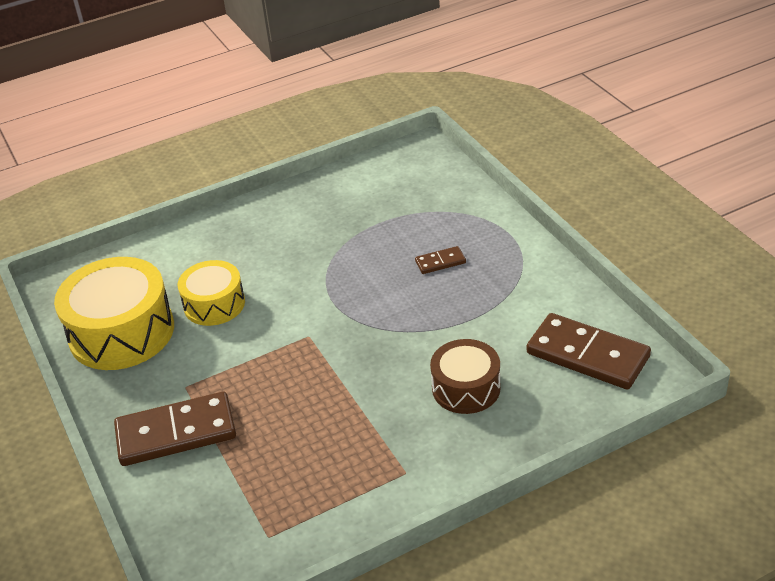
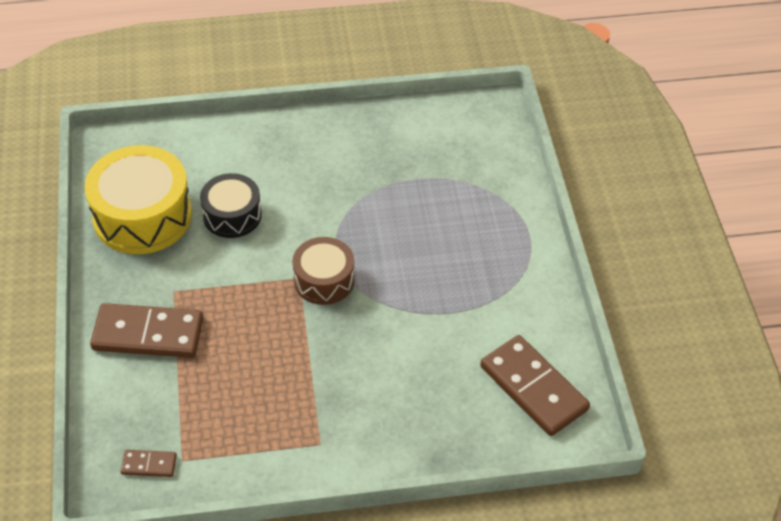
camera: 15 degrees right, 10 degrees up
yellow drum [178,260,245,326] -> black drum [200,173,262,238]
brown domino [415,246,466,274] -> brown domino moved to [121,450,177,477]
brown drum [430,339,501,414] -> brown drum moved to [292,237,355,305]

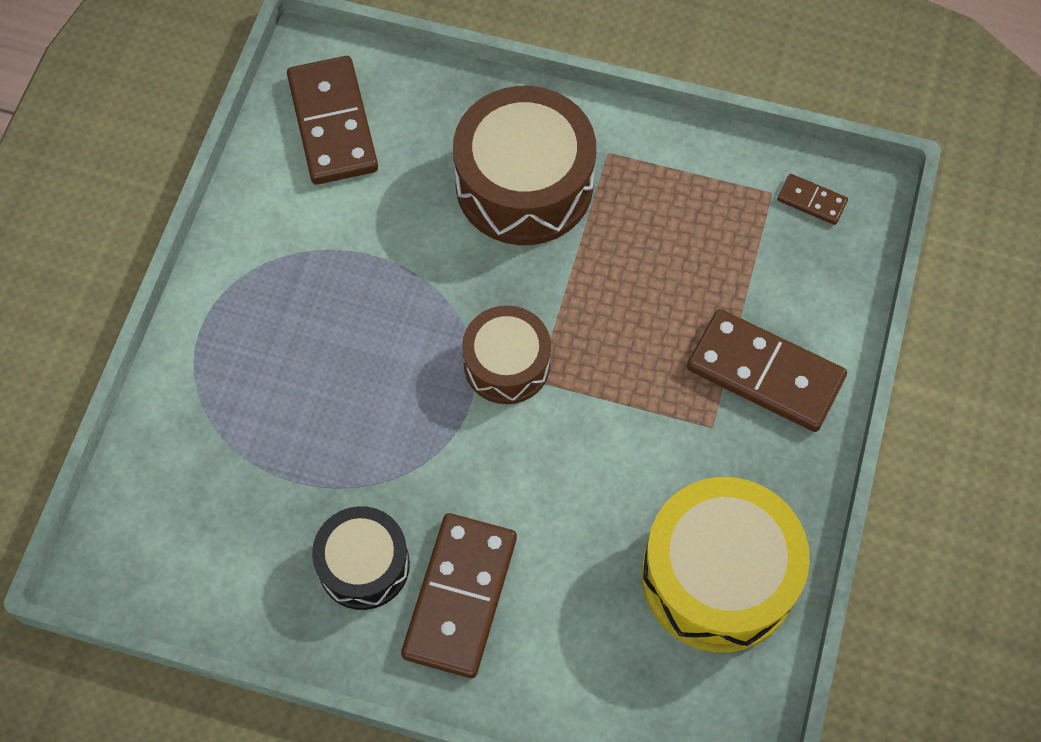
camera: 155 degrees left, 15 degrees up
black drum [200,173,262,238] -> black drum moved to [312,506,410,610]
none -> brown domino [401,513,517,678]
none -> brown drum [453,86,596,245]

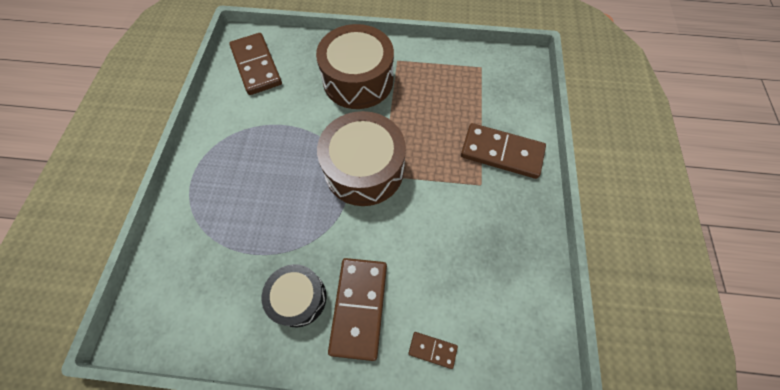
camera: 10 degrees left, 0 degrees up
brown drum [462,305,551,404] -> brown drum [317,111,406,206], size x1.68
yellow drum [642,477,810,653] -> none
brown domino [777,174,848,225] -> brown domino moved to [408,332,458,369]

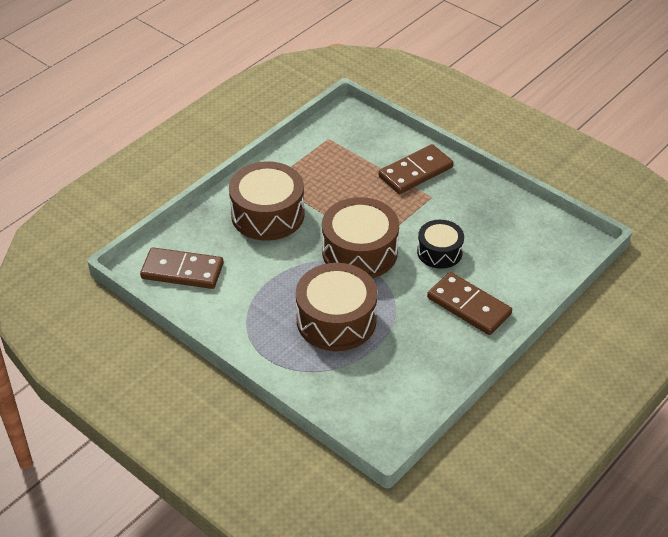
camera: 55 degrees left, 20 degrees down
black drum [262,264,327,327] -> black drum moved to [417,220,464,269]
brown domino [408,332,458,369] -> none
none -> brown drum [296,263,378,351]

